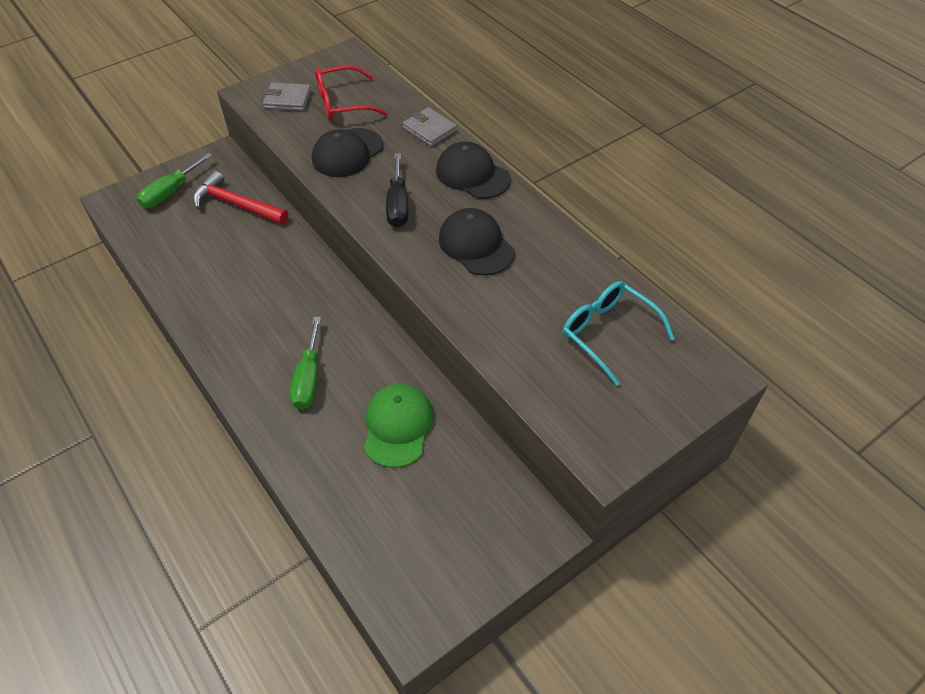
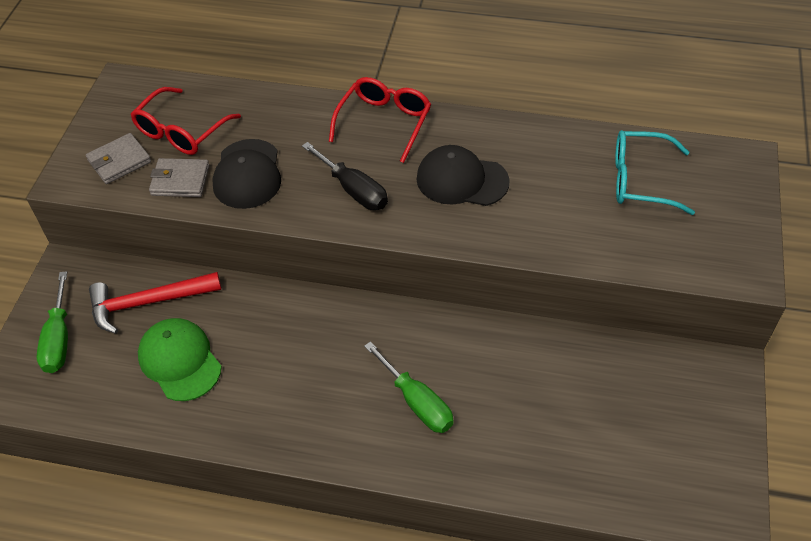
camera: 40 degrees left, 0 degrees up
green cap [364,384,433,468] -> green cap moved to [138,318,222,401]
grey wallet [403,107,457,147] -> grey wallet moved to [149,158,210,197]
black cap [436,142,511,199] -> red glasses [329,77,431,163]

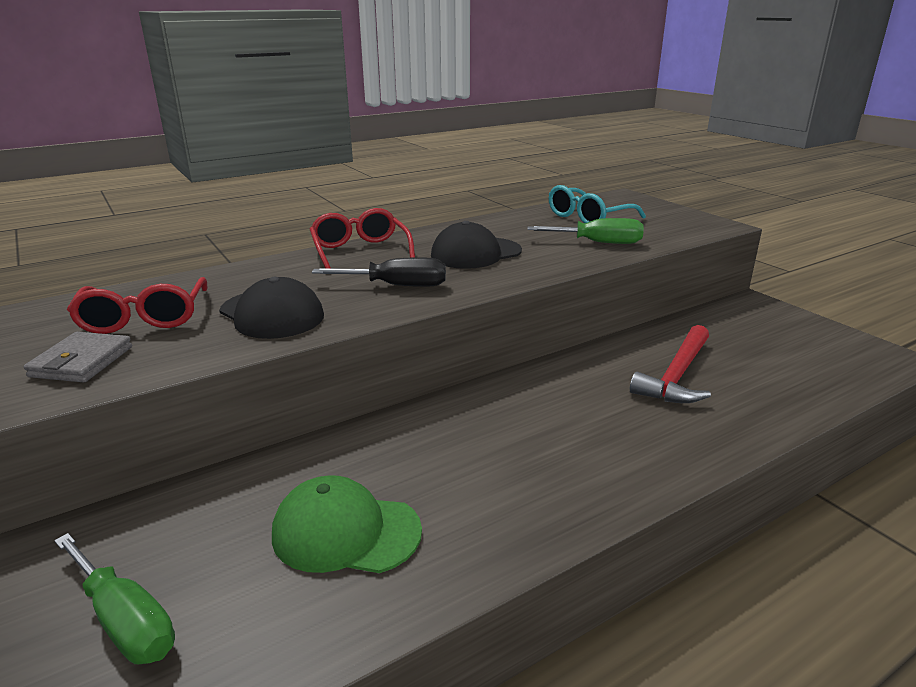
camera: 45 degrees left, 25 degrees down
red hammer [89,272,221,334] -> red hammer moved to [630,325,711,403]
grey wallet [149,158,210,197] -> none
green screwdriver [364,341,454,433] -> green screwdriver moved to [527,218,644,244]

